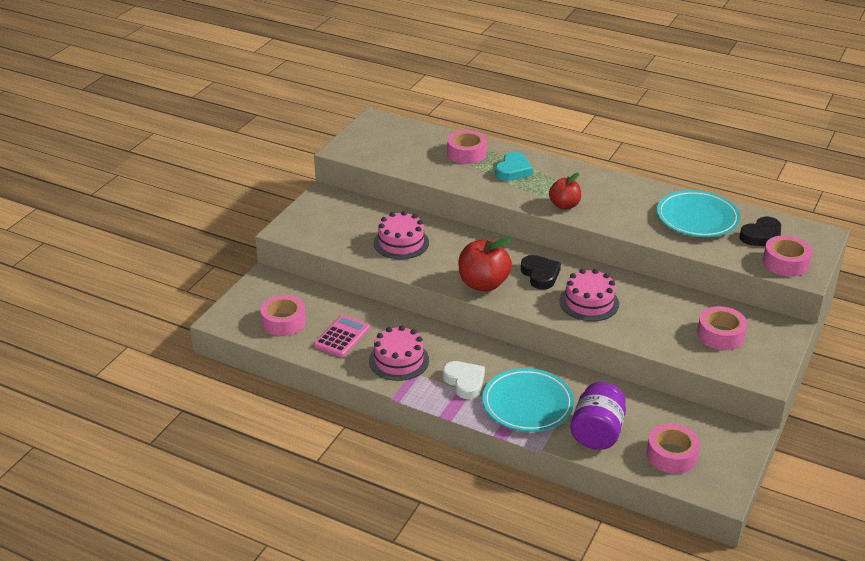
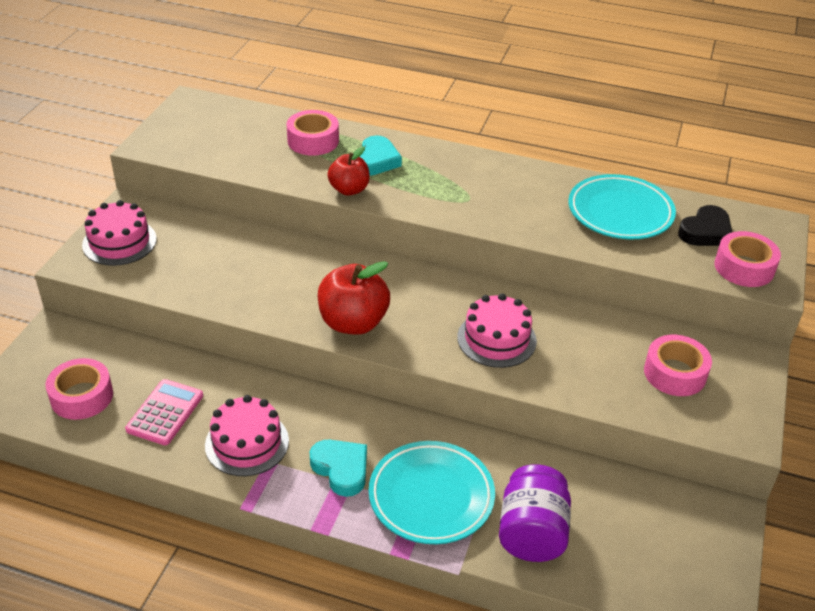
camera: 10 degrees left, 5 degrees up
pink cake [374,211,429,259] -> pink cake moved to [82,200,157,266]
white heart [443,361,485,399] -> turquoise heart [310,440,367,497]
black heart [521,255,561,290] -> none
red apple [549,173,581,210] -> red apple moved to [328,146,370,196]
pink tape [647,424,700,474] -> none

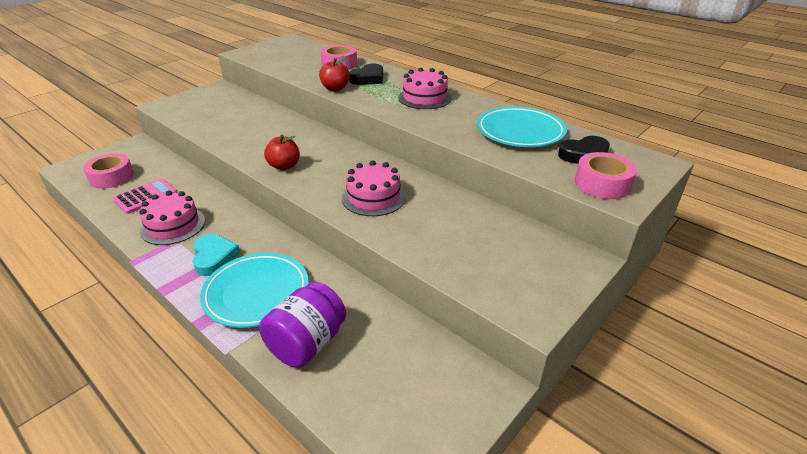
camera: 25 degrees right, 5 degrees down
pink cake [82,200,157,266] -> pink cake moved to [398,68,452,109]
red apple [318,261,390,335] -> red apple [264,135,300,170], size x0.63
turquoise heart [359,135,402,176] -> black heart [349,63,383,85]
pink tape [644,335,712,396] -> none

